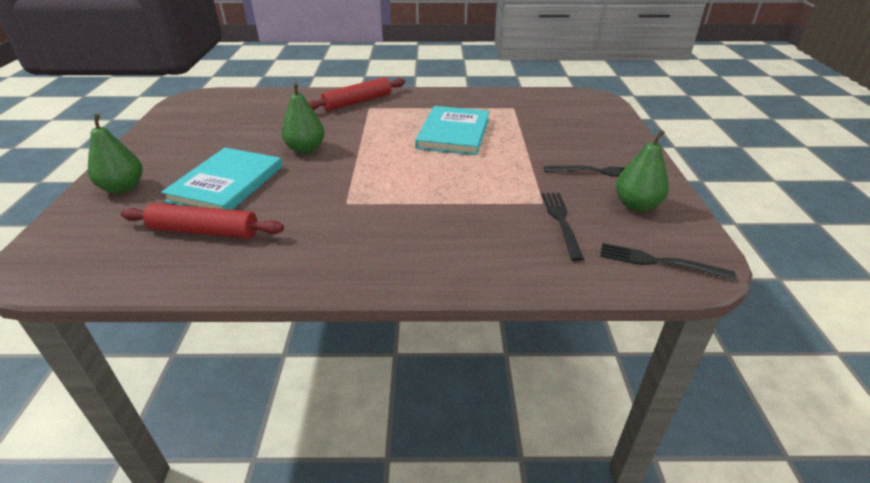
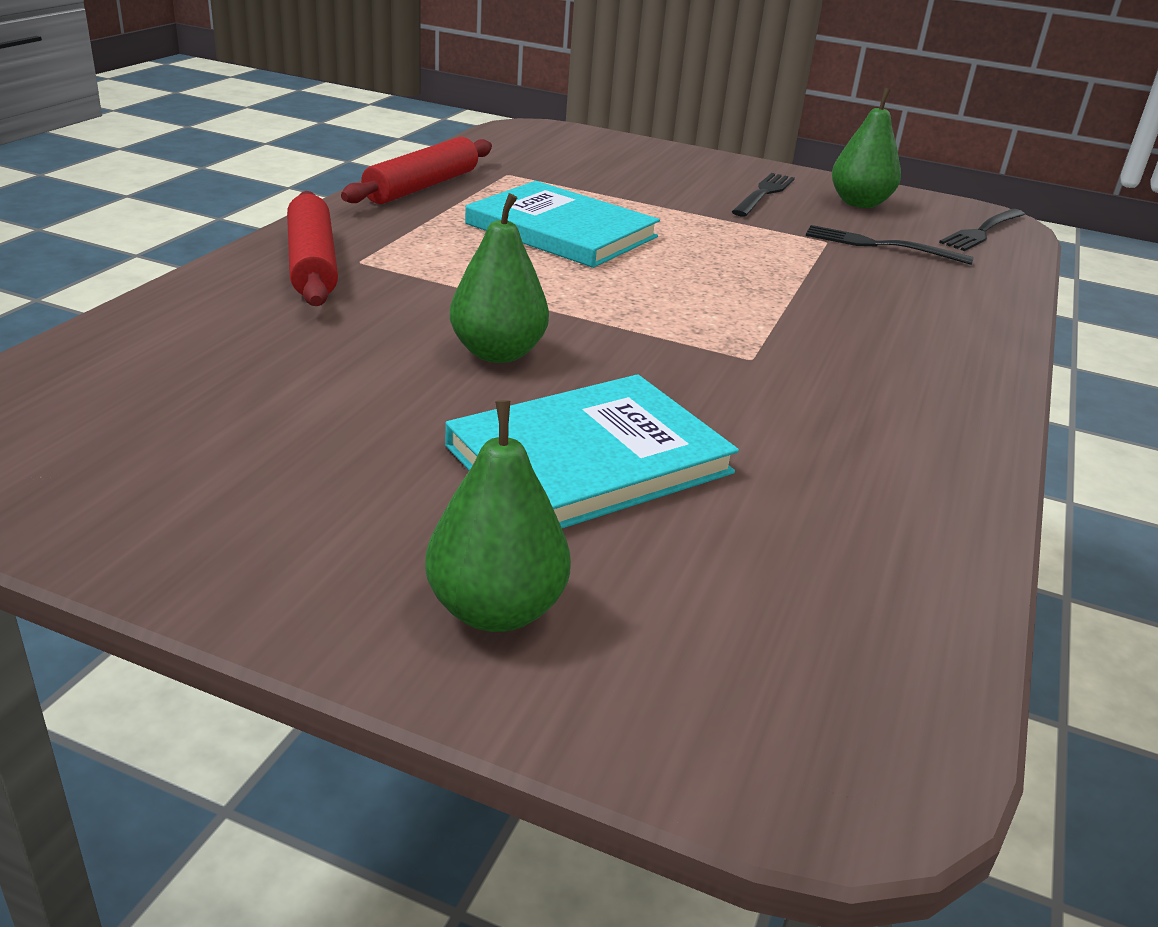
camera: 70 degrees left, 5 degrees down
red rolling pin [121,203,284,239] -> red rolling pin moved to [341,137,492,204]
turquoise book [161,147,282,210] -> turquoise book turned 75 degrees counterclockwise [445,374,739,528]

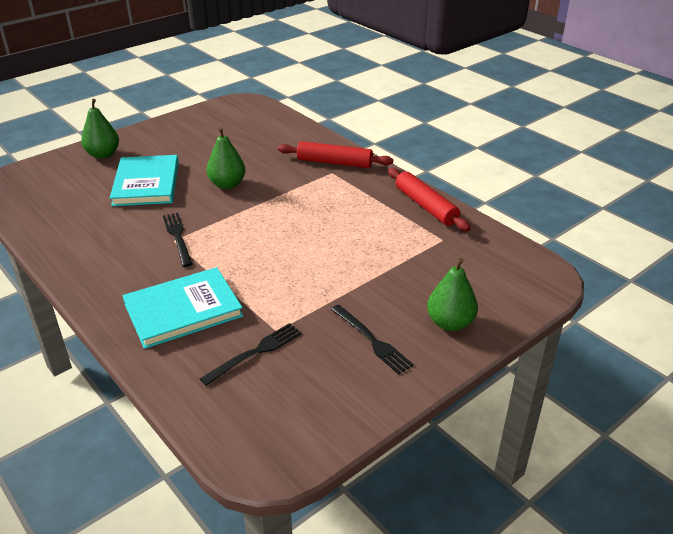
camera: 120 degrees right, 5 degrees up
turquoise book [465,181,660,268] -> turquoise book moved to [123,267,243,349]
green pear [832,88,901,208] -> green pear moved to [427,258,478,331]
black fork [939,209,1025,251] -> black fork moved to [163,213,193,267]

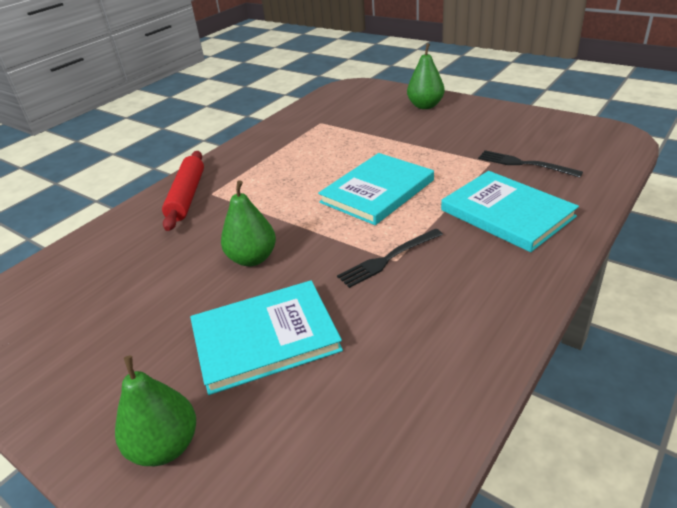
camera: 100 degrees left, 0 degrees up
black fork [331,305,414,375] -> none
red rolling pin [388,168,471,231] -> none
none -> turquoise book [318,153,434,225]

